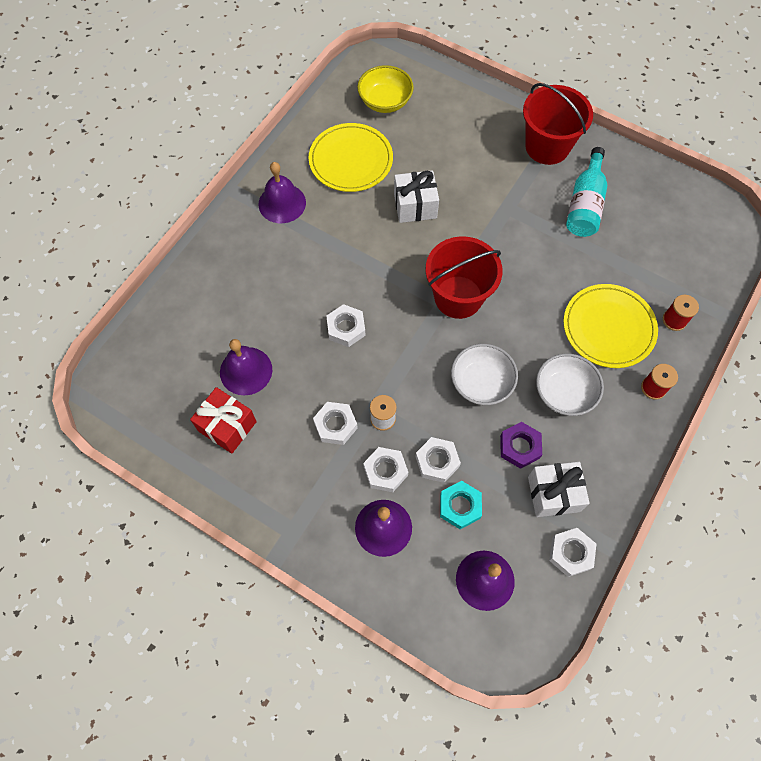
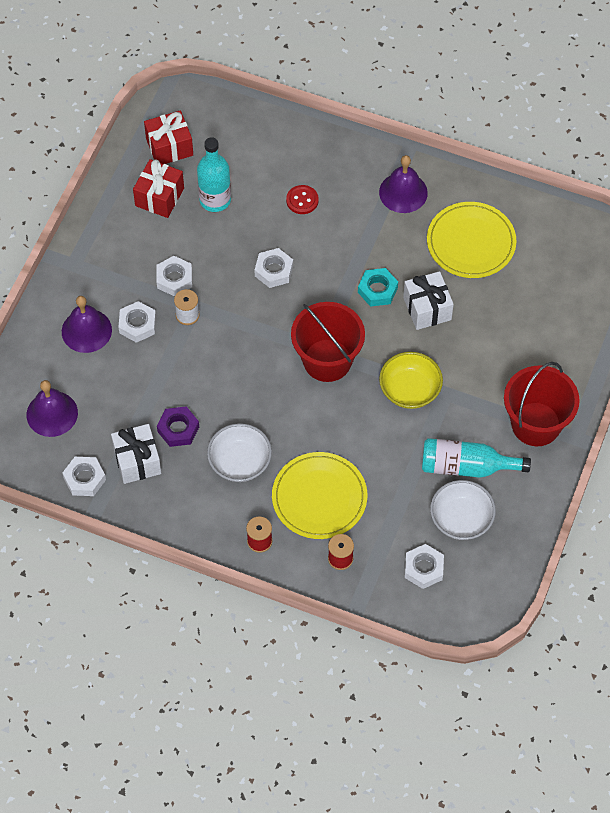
camera: 80 degrees right, 5 degrees down
purple bell [220,339,272,395] -> turquoise bottle [197,137,231,212]
yellow bowl [357,65,414,113] -> yellow bowl moved to [379,352,443,409]
white nut [415,437,461,483] -> white nut moved to [405,544,444,589]
turquoise nut [440,481,482,529] -> turquoise nut moved to [358,268,398,307]
white bowl [451,344,518,405] -> white bowl moved to [430,480,496,540]
none -> red gift [144,111,193,164]
none -> red button [286,185,319,214]

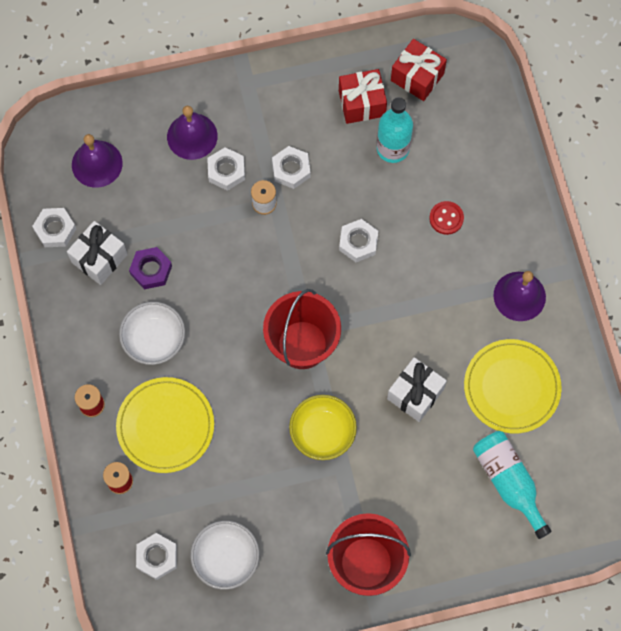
camera: 55 degrees right, 10 degrees up
turquoise nut [358,268,398,307] -> none
turquoise bottle [422,438,531,478] -> turquoise bottle moved to [473,431,552,539]

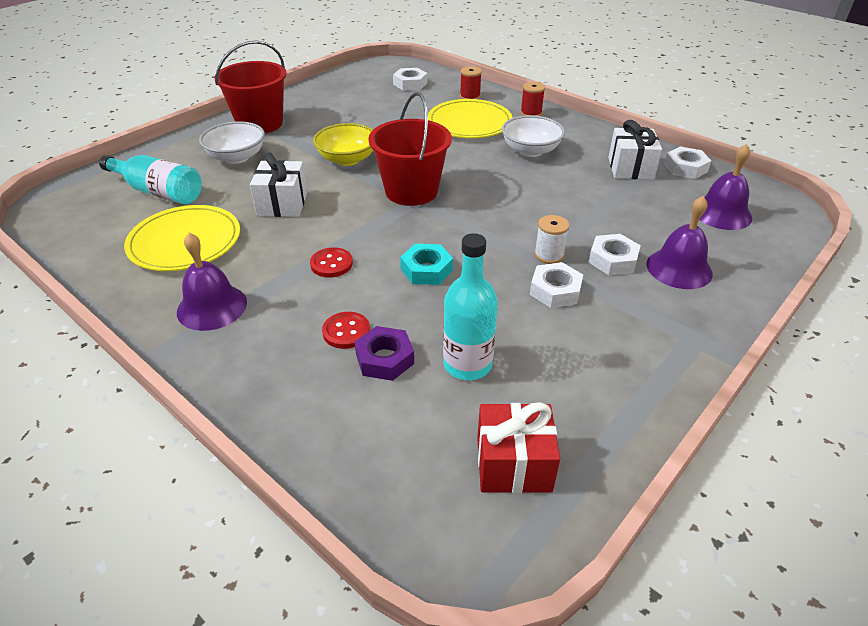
camera: 145 degrees right, 30 degrees down
purple nut [129,247,172,289] -> purple nut moved to [354,326,414,381]
white bowl [191,521,259,590] -> white bowl moved to [199,121,265,164]
red gift [339,69,387,124] -> none
white nut [339,219,378,262] -> turquoise nut [400,244,453,285]
none -> red button [310,247,353,278]

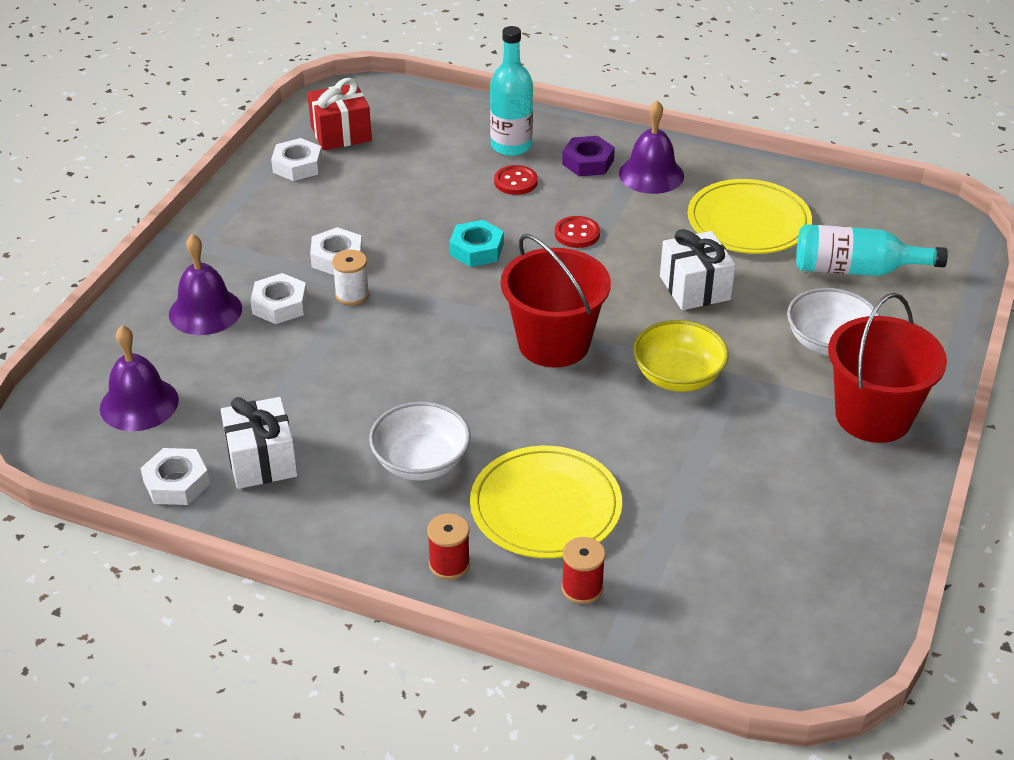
camera: 160 degrees right, 0 degrees up
purple nut [354,326,414,381] -> purple nut moved to [562,136,615,176]
white nut [393,68,427,91] -> white nut moved to [271,138,323,181]
turquoise bottle [443,233,498,380] -> turquoise bottle moved to [490,26,533,156]

